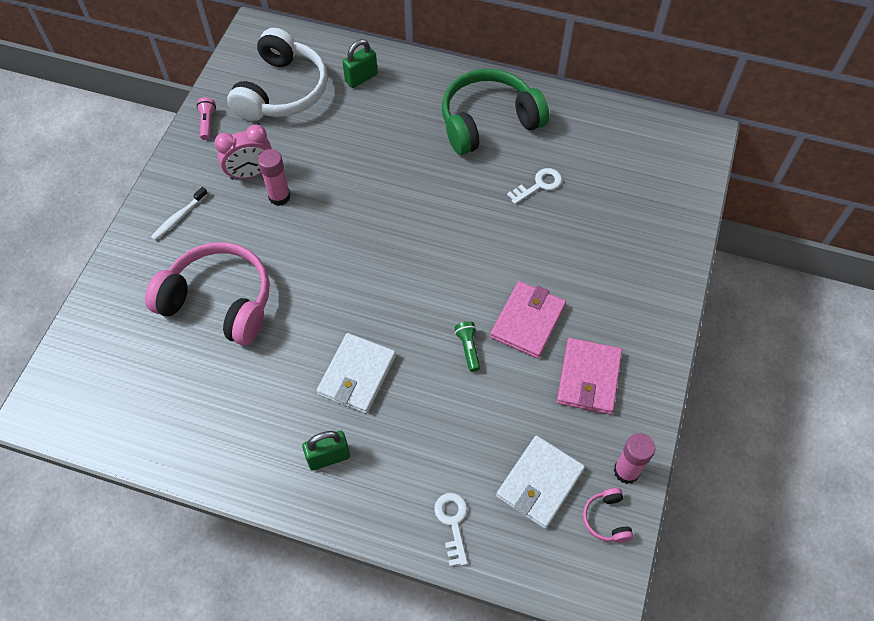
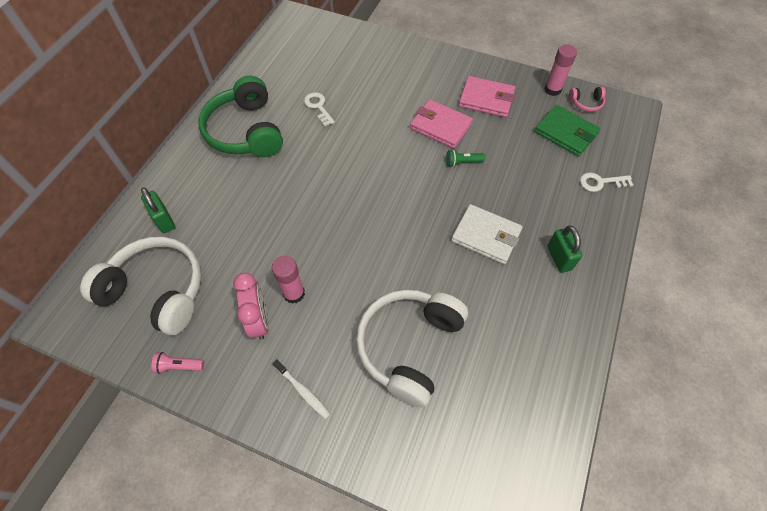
camera: 85 degrees left, 0 degrees up
pink headphones [145,242,270,346] -> white headphones [356,289,468,408]
white wallet [496,436,585,529] -> green wallet [534,105,600,156]

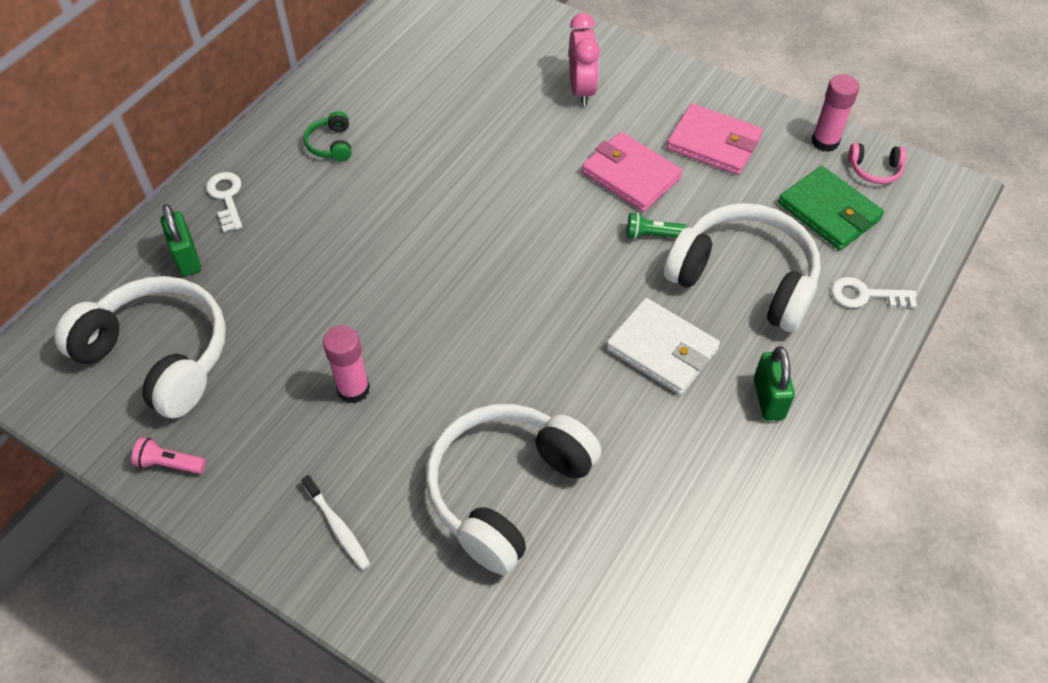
camera: 10 degrees right, 5 degrees down
green headphones [198,76,283,157] -> green headphones [304,111,352,161], size x0.41
pink clock [233,273,269,340] -> pink clock moved to [569,13,600,106]
white key [304,92,335,127] -> white key moved to [206,172,242,232]
none -> white headphones [664,203,820,332]

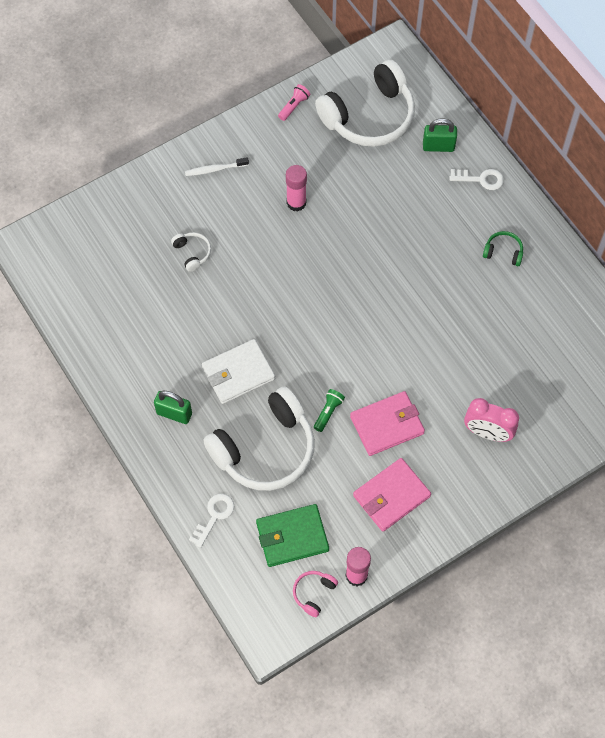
camera: 115 degrees right, 10 degrees up
white headphones [426,404,602,575] -> white headphones [171,233,211,272], size x0.41

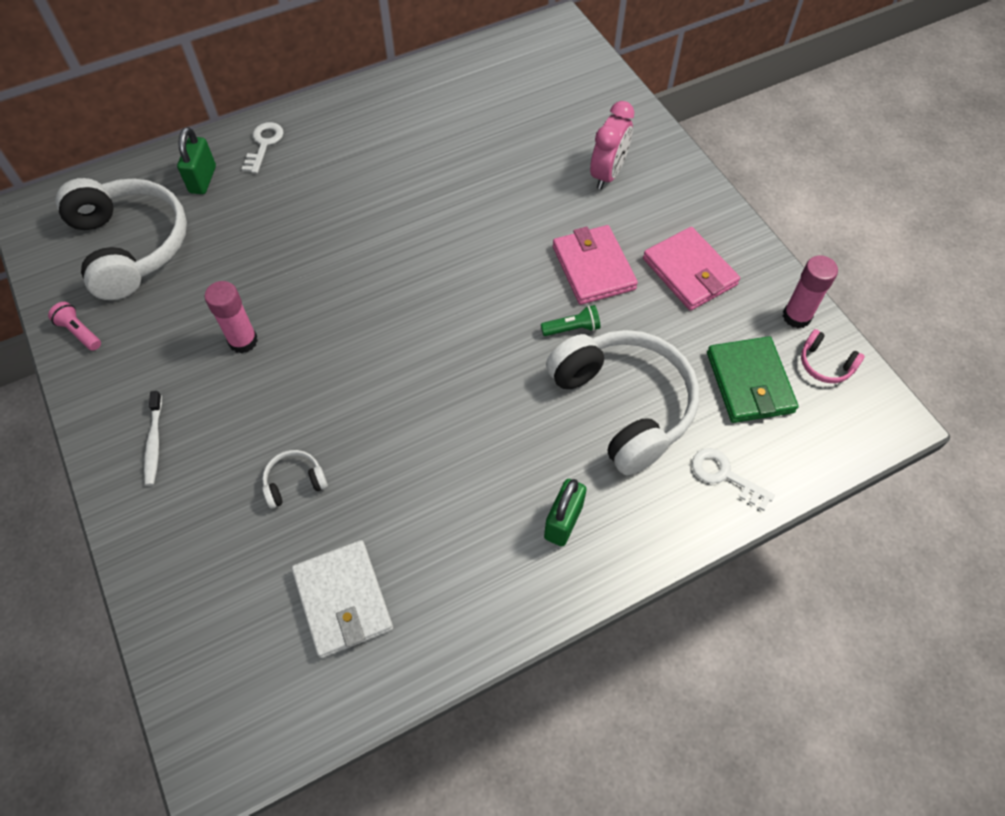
camera: 85 degrees left, 5 degrees down
white wallet [202,339,276,404] -> white wallet moved to [292,540,393,658]
green flashlight [314,389,345,432] -> green flashlight turned 135 degrees clockwise [541,305,600,336]
green headphones [483,231,523,266] -> none

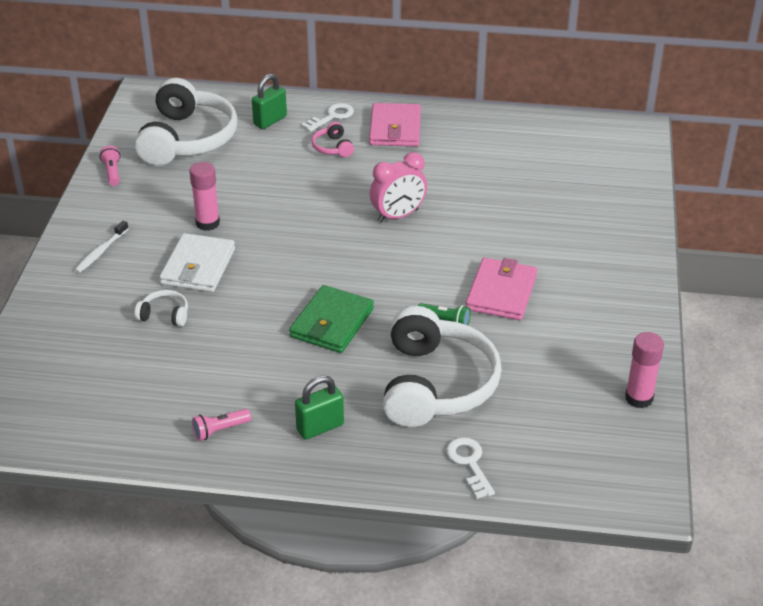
camera: 35 degrees right, 20 degrees down
white wallet [292,540,393,658] -> white wallet moved to [160,233,235,292]
pink clock [590,101,634,190] -> pink clock moved to [370,152,427,223]
pink wallet [643,227,740,311] -> pink wallet moved to [369,103,421,146]
green wallet [707,336,799,423] -> green wallet moved to [289,285,374,353]
pink headphones [801,329,865,383] -> pink headphones moved to [312,122,354,157]
none -> pink flashlight [192,409,251,441]

